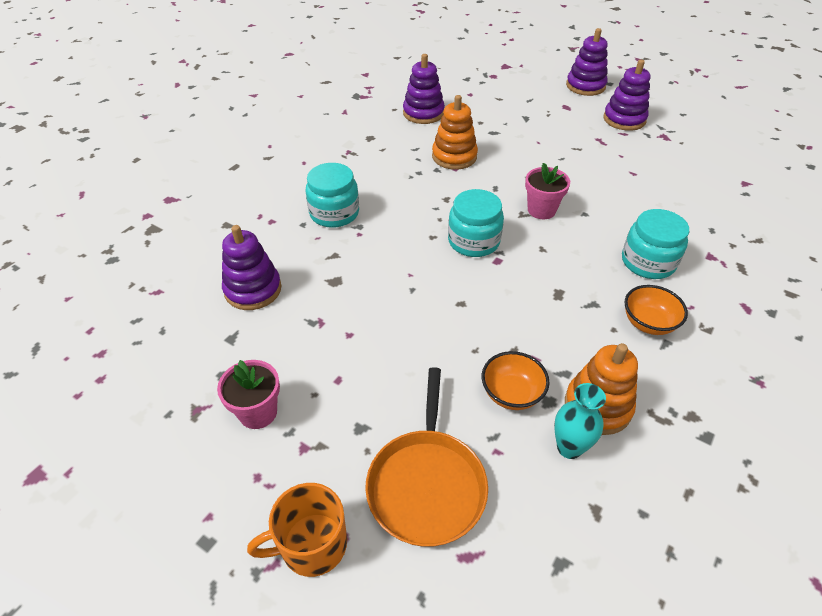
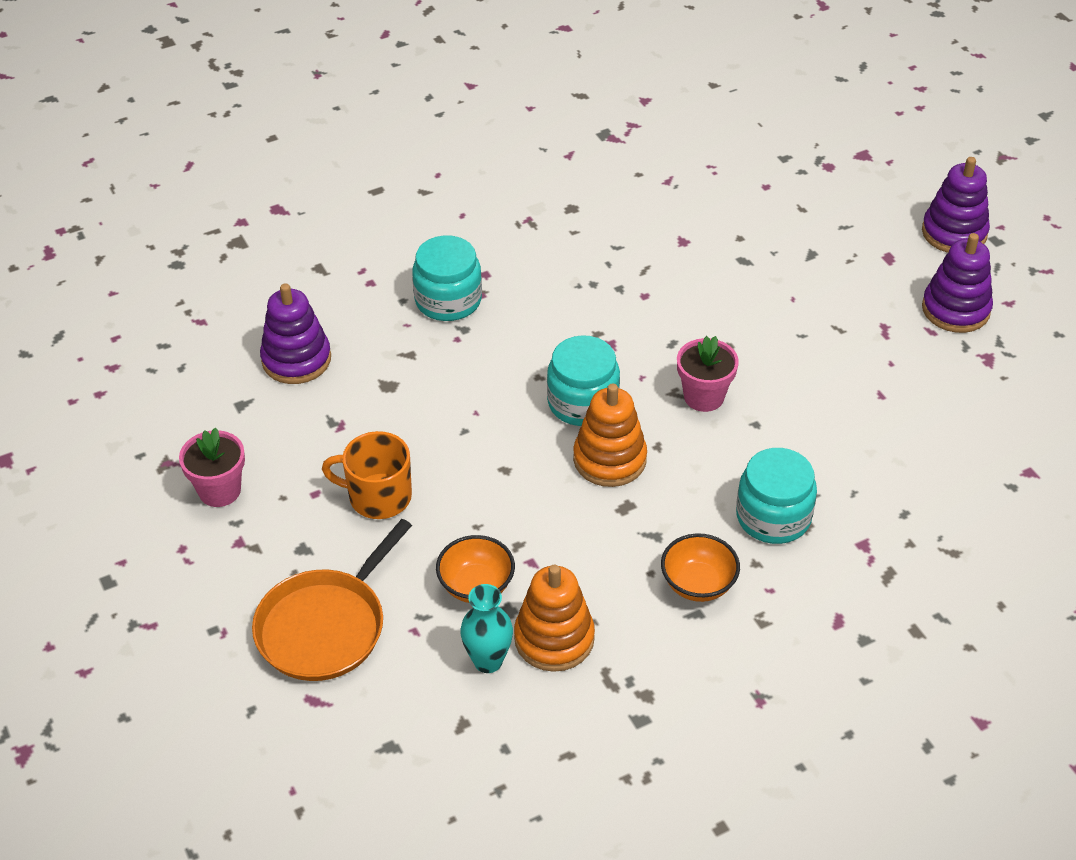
camera: 30 degrees right, 0 degrees up
orange mug [247,483,347,577] -> orange mug moved to [322,431,412,519]
purple stacking toy [403,54,445,124] -> none
orange stacking toy [432,95,478,170] -> orange stacking toy moved to [573,383,647,487]

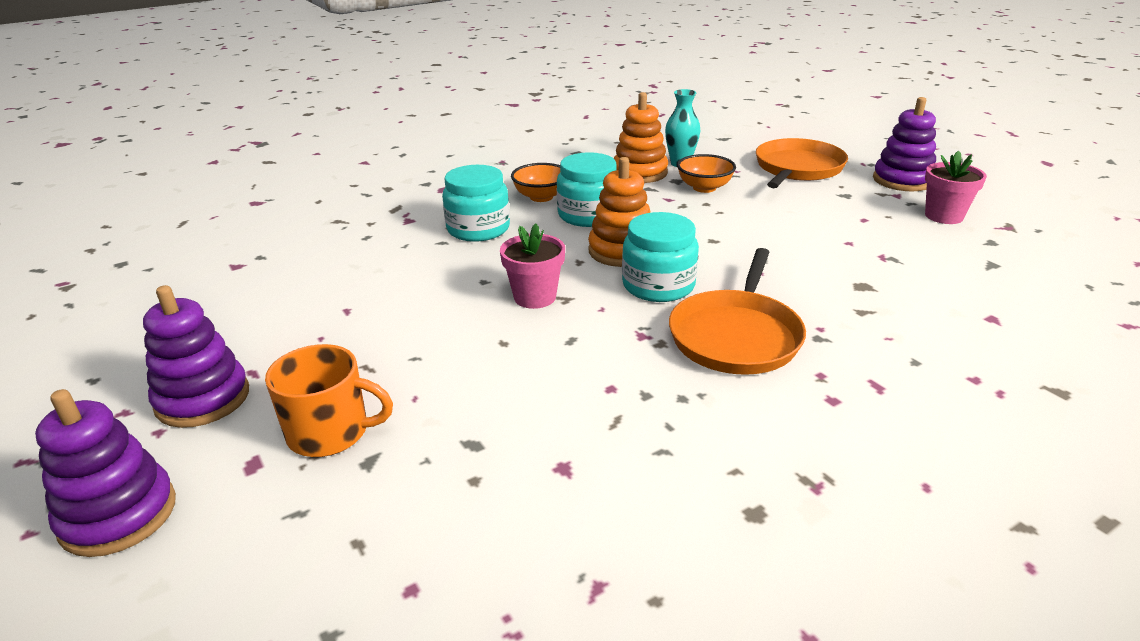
camera: 175 degrees right, 15 degrees down
purple stacking toy [260,283,331,384] -> purple stacking toy moved to [873,97,936,191]
orange mug [322,431,412,519] -> orange mug moved to [265,344,393,457]
turquoise jar [412,235,482,321] -> turquoise jar moved to [557,152,617,227]
none -> orange pan [669,248,806,375]

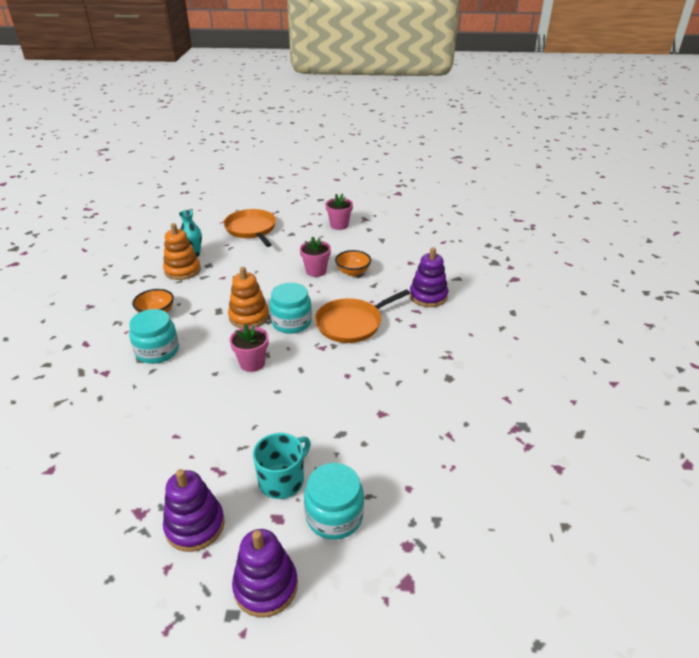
camera: 55 degrees left, 5 degrees up
orange mug [265,344,393,457] -> turquoise mug [253,433,311,499]
turquoise jar [557,152,617,227] -> turquoise jar moved to [304,463,364,540]
orange pan [669,248,806,375] -> orange pan turned 90 degrees clockwise [315,289,410,343]
orange bowl [677,154,736,193] -> orange bowl moved to [335,250,371,276]
purple stacking toy [873,97,936,191] -> purple stacking toy moved to [409,247,448,307]
none -> pink flower pot [300,236,331,277]

